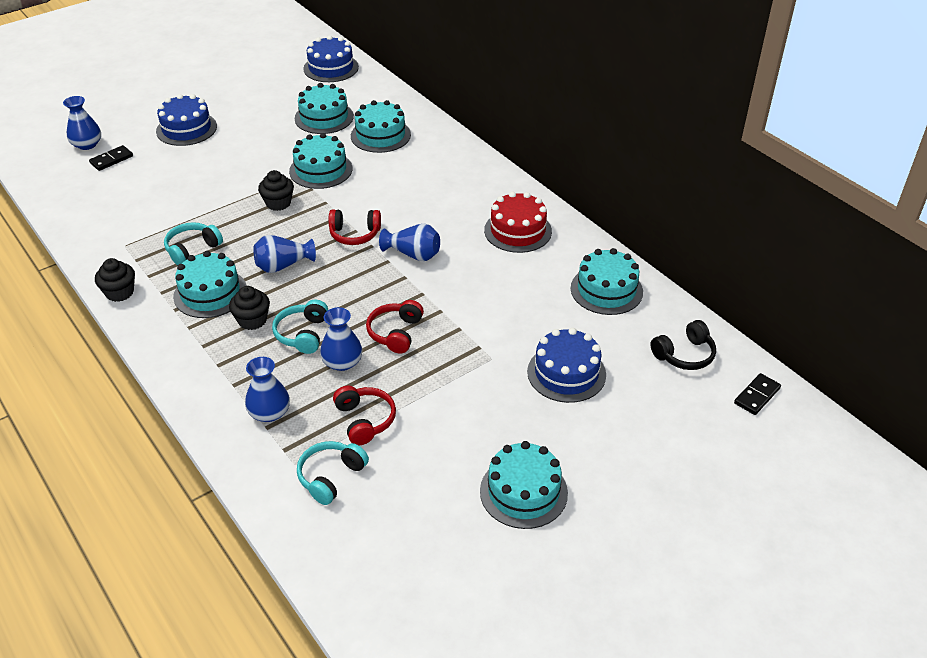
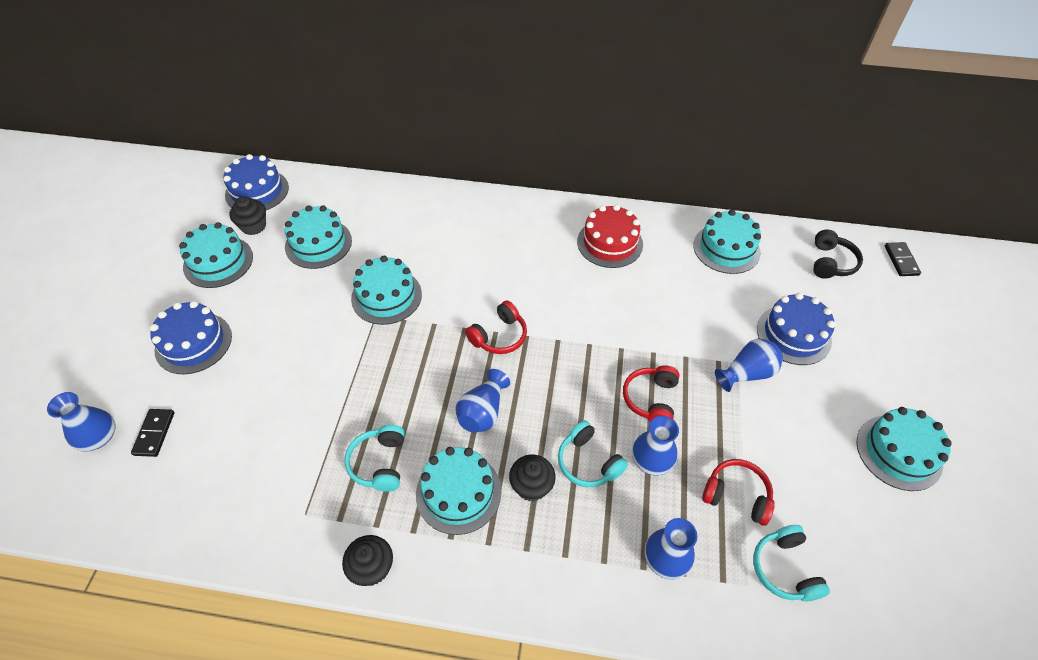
camera: 45 degrees left, 10 degrees up
black cupcake [258,170,294,211] -> black cupcake moved to [229,196,266,235]
turquoise cake [351,100,411,153] -> turquoise cake moved to [179,222,253,288]
red headphones [366,300,424,354] -> red headphones turned 45 degrees clockwise [623,365,680,422]
blue vase [379,224,440,261] -> blue vase moved to [715,339,783,392]

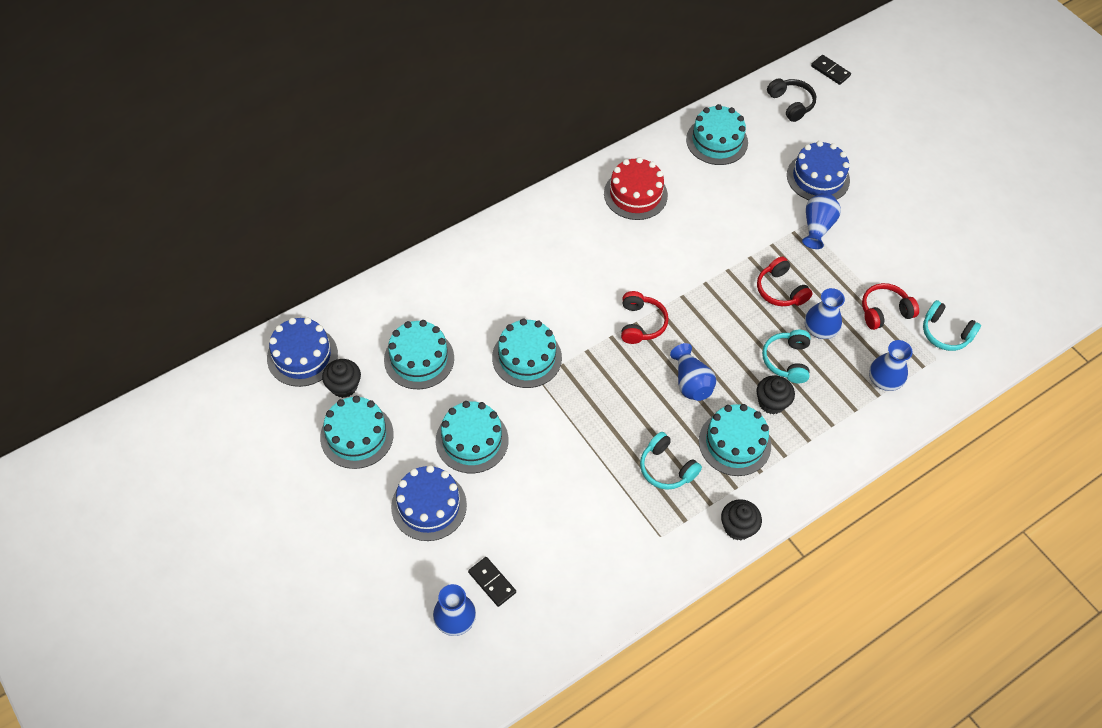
camera: 45 degrees left, 5 degrees up
turquoise headphones [558,420,628,487] -> turquoise headphones turned 90 degrees clockwise [762,330,811,383]
turquoise cake [857,407,952,491] -> turquoise cake moved to [436,401,508,473]

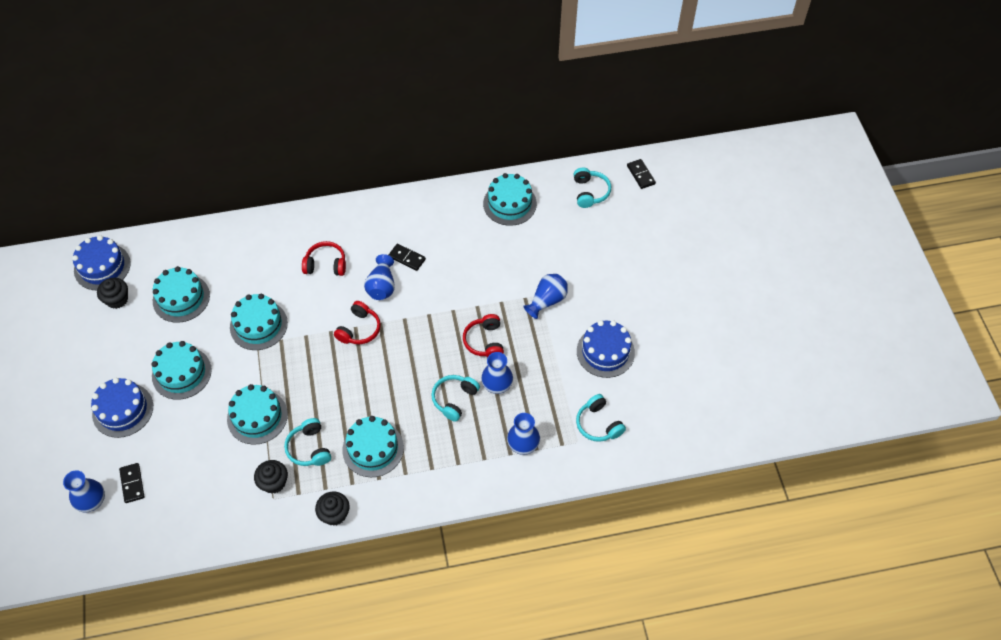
camera: 25 degrees right, 0 degrees up
turquoise cake [320,396,394,469] -> turquoise cake moved to [227,384,288,445]
red cake [604,157,668,220] -> none
blue vase [670,343,716,401] -> blue vase moved to [364,254,395,300]
black cupcake [756,375,795,415] -> black cupcake moved to [254,460,288,494]
black headphones [767,78,816,122] -> turquoise headphones [574,168,611,208]
blue cake [787,141,850,200] -> blue cake moved to [577,320,635,378]
red headphones [862,283,919,330] -> red headphones moved to [302,241,346,276]
none -> black domino [389,244,426,271]

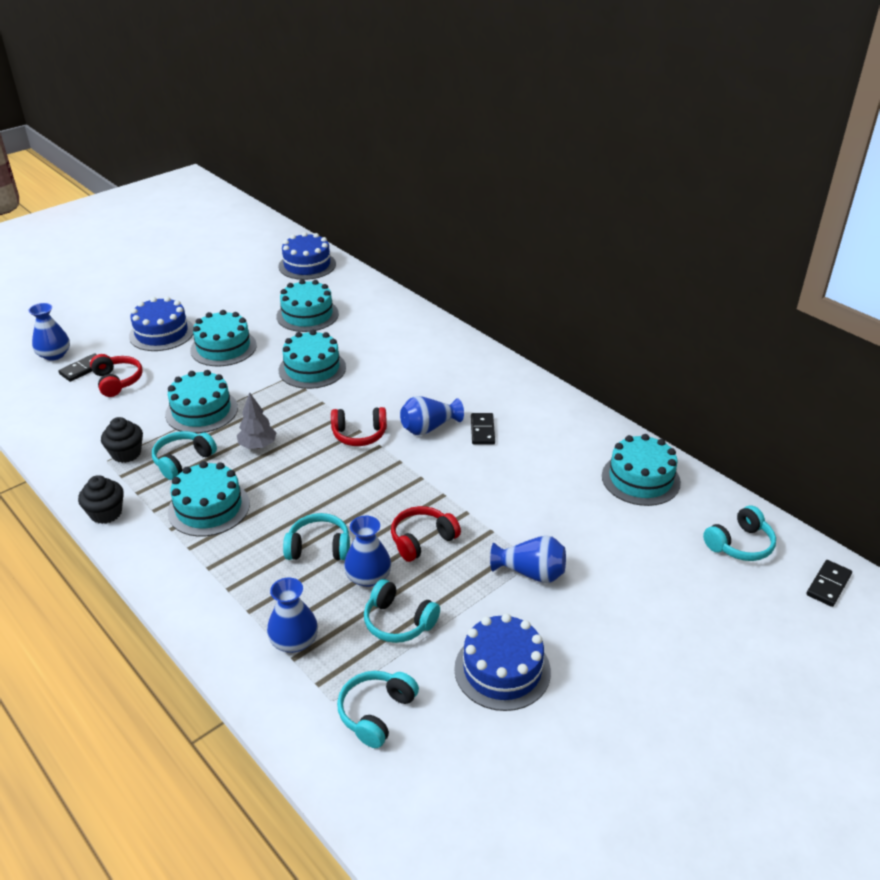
camera: 60 degrees right, 20 degrees down
black cupcake [97,278,128,309] -> none
red headphones [302,241,346,276] -> red headphones moved to [90,354,143,397]
none -> grey tree [237,392,276,449]
none -> turquoise headphones [364,579,440,643]

